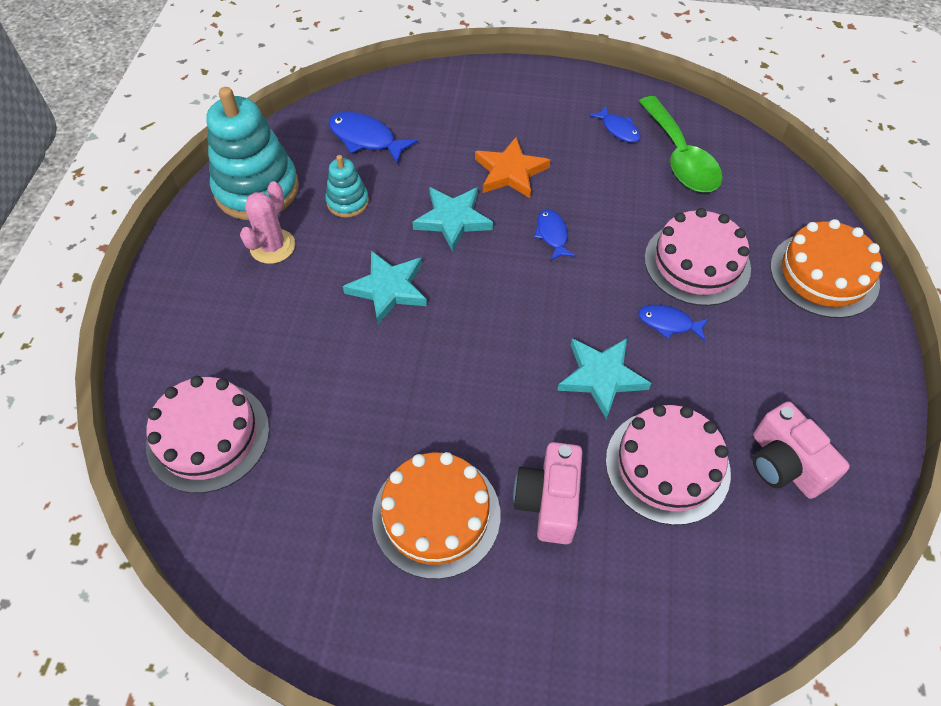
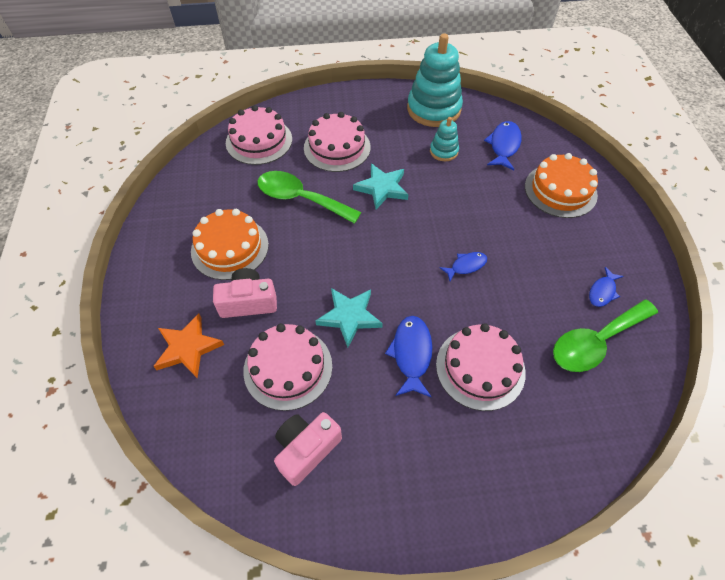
camera: 75 degrees right, 0 degrees up
pink cactus [240,181,295,264] -> none
turquoise star [412,187,493,252] -> none
orange star [475,137,551,198] -> orange star moved to [153,313,224,378]
blue fish [638,305,709,341] -> blue fish [385,316,432,397], size x1.59
orange cake [770,219,883,318] -> orange cake moved to [525,153,598,218]
none -> green spoon [257,171,362,224]
none -> pink cake [304,112,371,172]

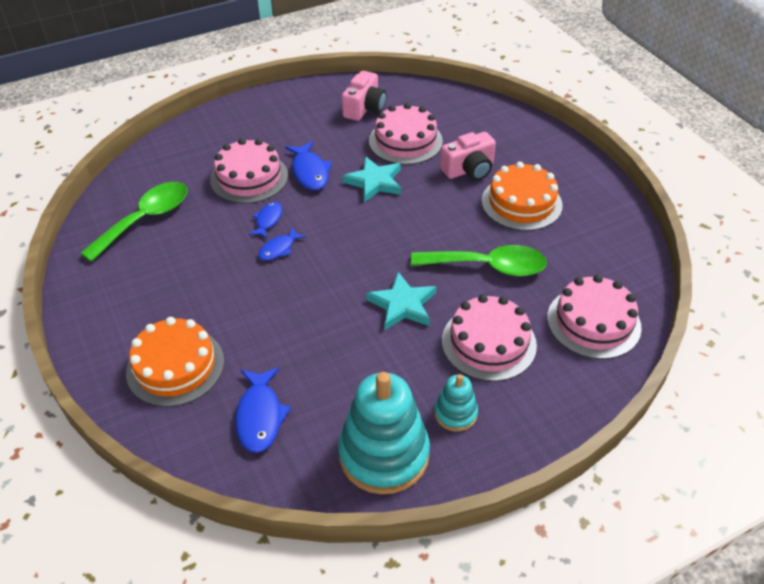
camera: 160 degrees right, 10 degrees down
orange star [153,313,224,378] -> none
turquoise stacking toy [430,117,459,161] -> turquoise stacking toy moved to [434,374,478,432]
blue fish [589,267,624,307] -> blue fish moved to [248,202,282,239]

